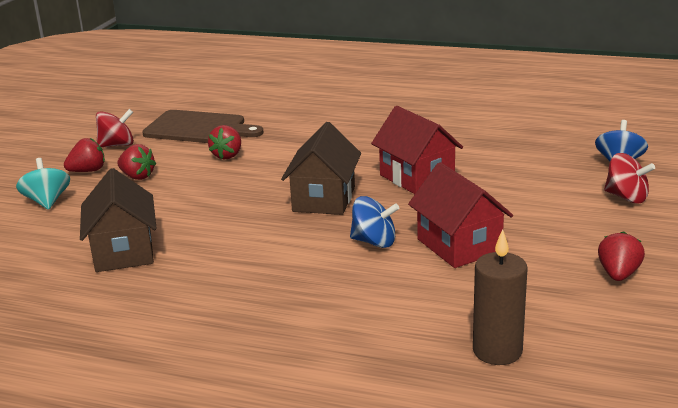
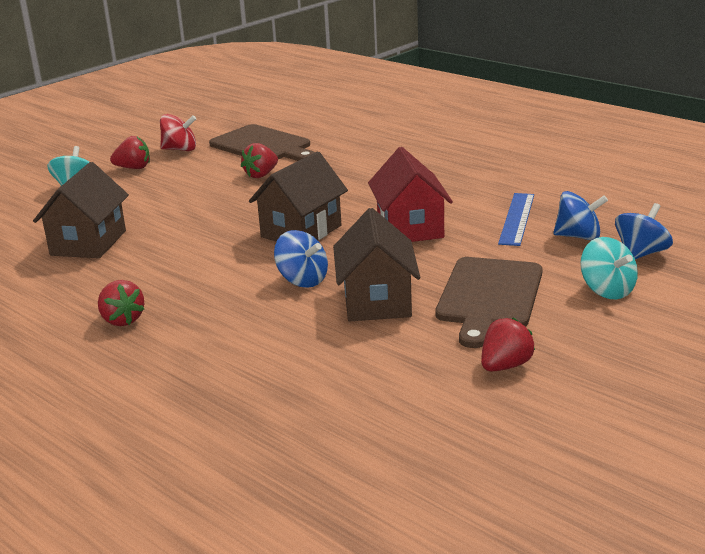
camera: 25 degrees right, 0 degrees up
red strawberry [117,144,156,180] -> red strawberry moved to [98,280,144,326]
red house [408,162,513,268] -> brown house [333,208,420,322]
brown candle [473,229,528,365] -> none
red spinning top [604,153,655,204] -> turquoise spinning top [580,237,638,299]
none -> brown cutting board [435,257,542,348]
none -> blue ruler [498,193,534,246]
none -> blue spinning top [553,191,608,241]

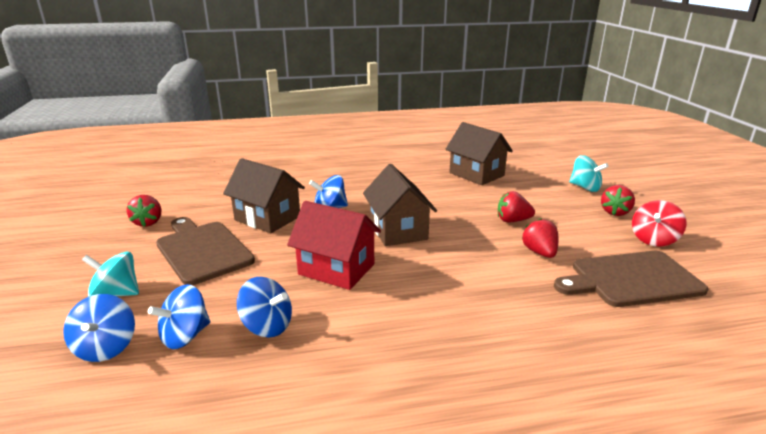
camera: 125 degrees right, 0 degrees up
red strawberry [98,280,144,326] -> red strawberry moved to [498,191,535,222]
blue ruler [498,193,534,246] -> blue spinning top [237,277,292,338]

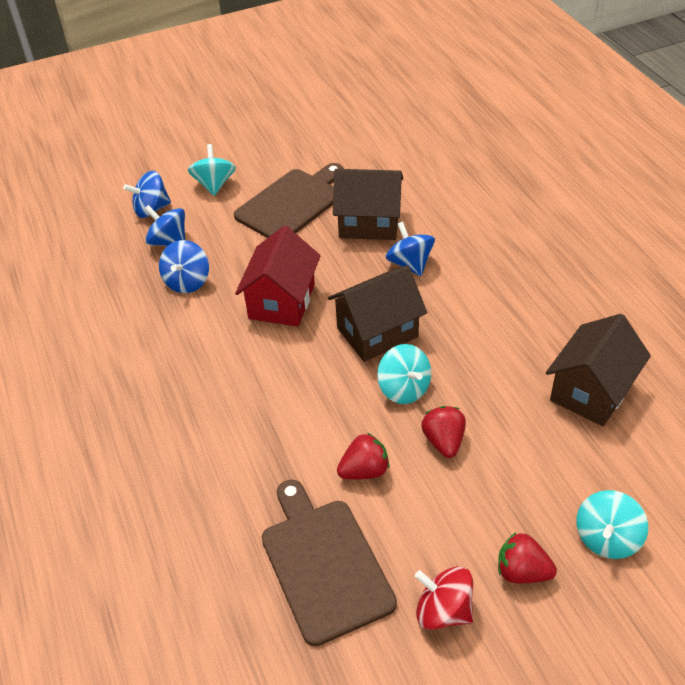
camera: 80 degrees right, 20 degrees up
red strawberry [127,195,161,227] -> none
brown house [223,158,305,233] -> brown house turned 75 degrees clockwise [333,169,403,240]
none -> turquoise spinning top [377,344,431,404]

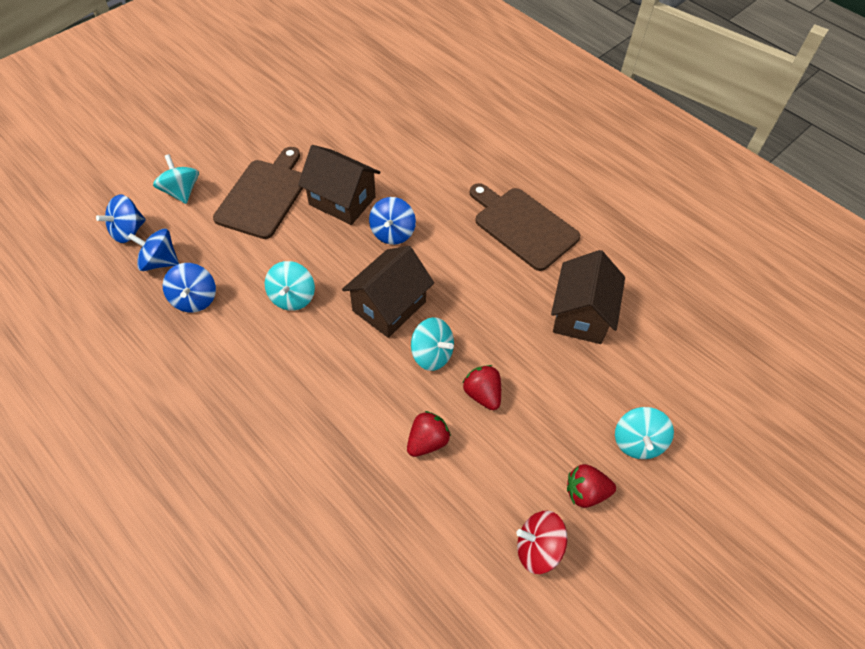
camera: 25 degrees left, 10 degrees up
red house [235,225,321,327] -> turquoise spinning top [265,261,315,311]
brown cutting board [262,480,397,646] -> brown cutting board moved to [470,183,580,271]
brown house [333,169,403,240] -> brown house turned 45 degrees clockwise [298,145,380,225]
blue spinning top [386,221,435,276] -> blue spinning top turned 120 degrees counterclockwise [369,197,416,245]

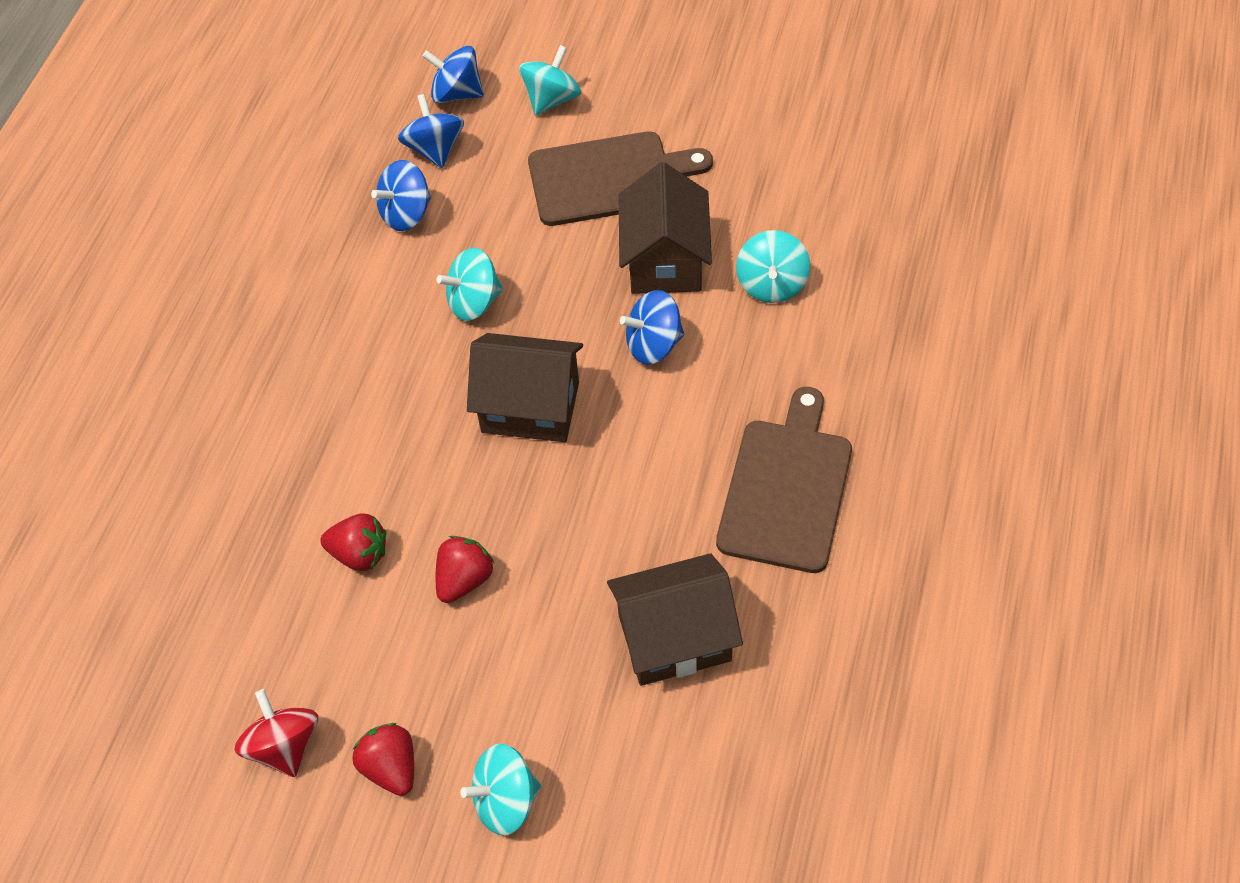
camera: 65 degrees right, 0 degrees up
turquoise spinning top [411,317,454,371] -> turquoise spinning top moved to [736,230,810,303]

